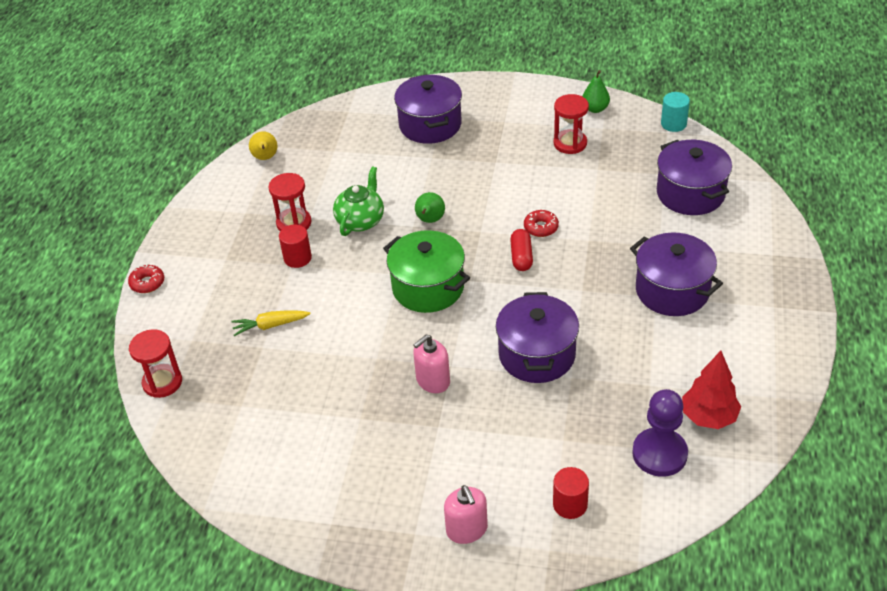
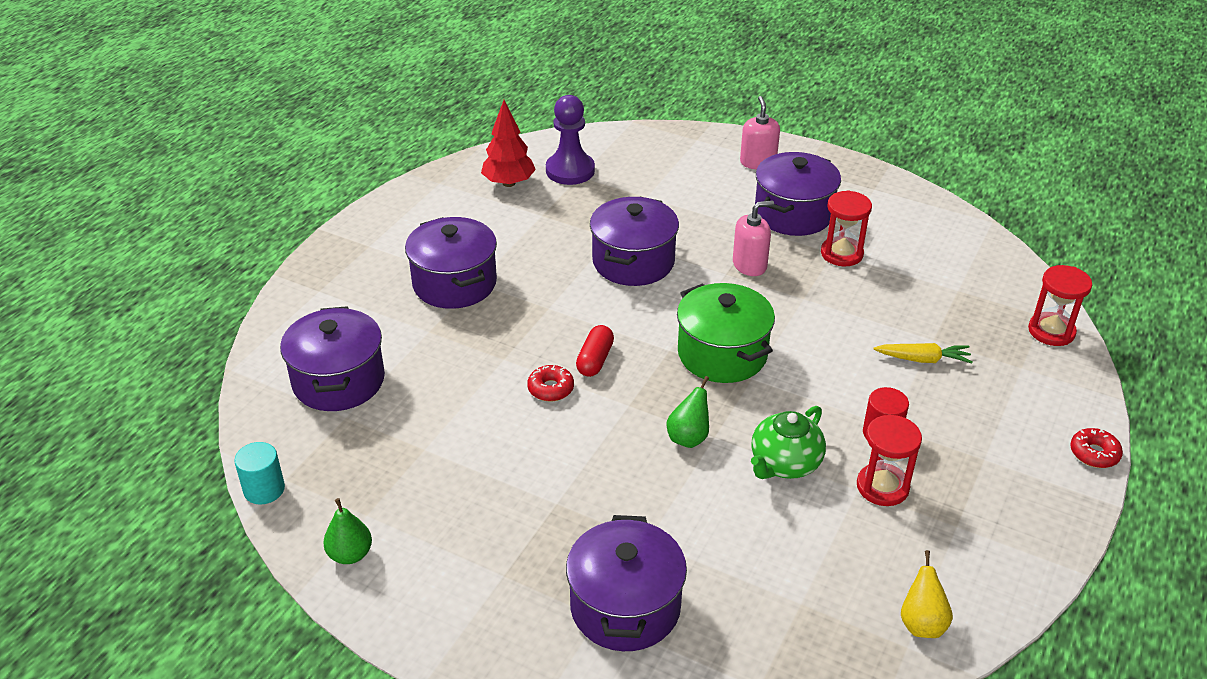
camera: 165 degrees left, 5 degrees down
red cylinder [553,467,589,519] -> none
red hourglass [554,94,589,154] -> red hourglass moved to [821,190,872,266]
none -> purple pot [755,152,841,236]

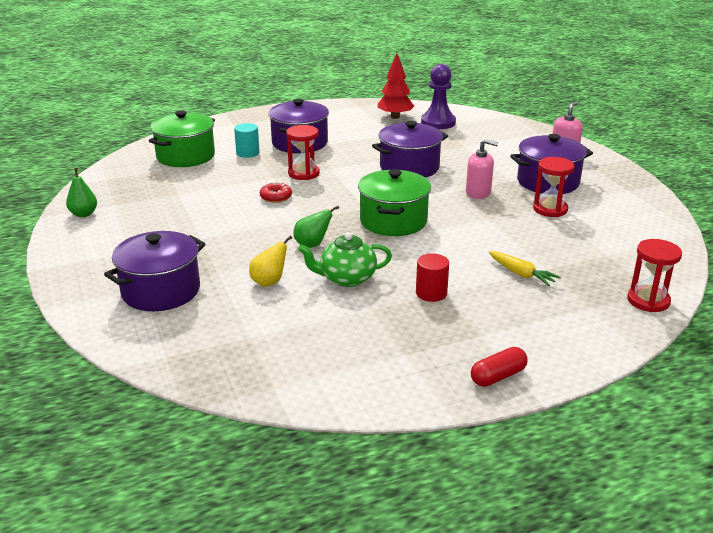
camera: 40 degrees right, 10 degrees down
turquoise cylinder [234,442,285,505] -> turquoise cylinder moved to [234,123,260,158]
purple pot [280,306,385,411] -> green pot [149,111,215,167]
red capsule [576,325,614,377] -> red capsule moved to [471,347,528,387]
red hourglass [857,414,922,506] -> red hourglass moved to [286,125,320,180]
yellow pear [901,550,953,638] -> yellow pear moved to [249,235,292,287]
red donut [1070,428,1123,468] -> none

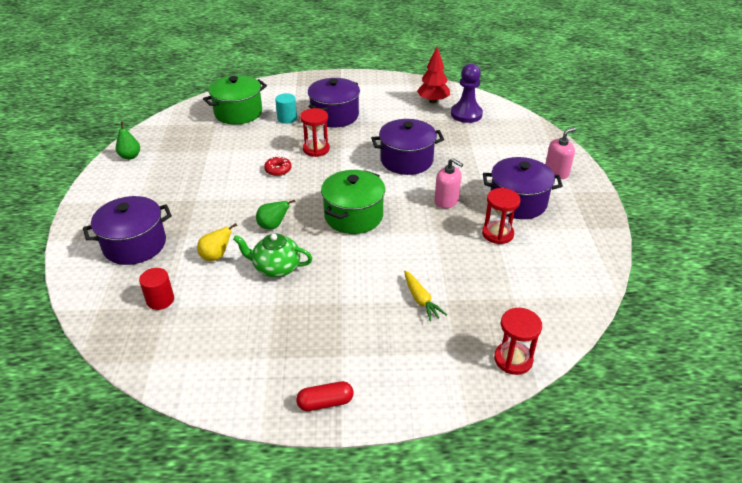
camera: 20 degrees right, 10 degrees up
red cylinder [416,254,449,302] -> red cylinder moved to [139,268,174,310]

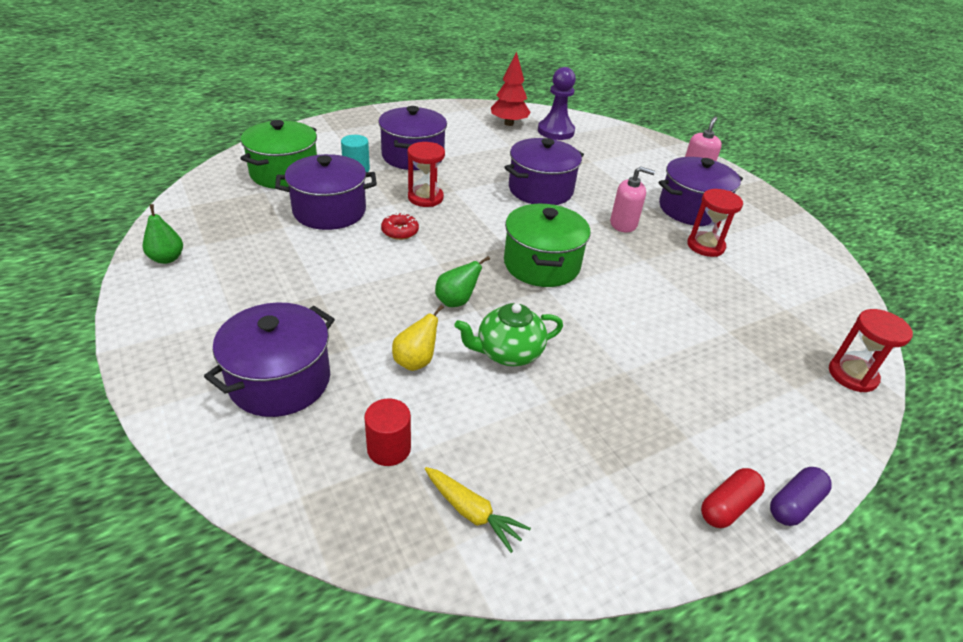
camera: 30 degrees left, 0 degrees up
yellow carrot [404,270,447,322] -> yellow carrot moved to [425,467,531,553]
none -> purple pot [275,154,377,230]
none -> purple capsule [770,467,832,526]

